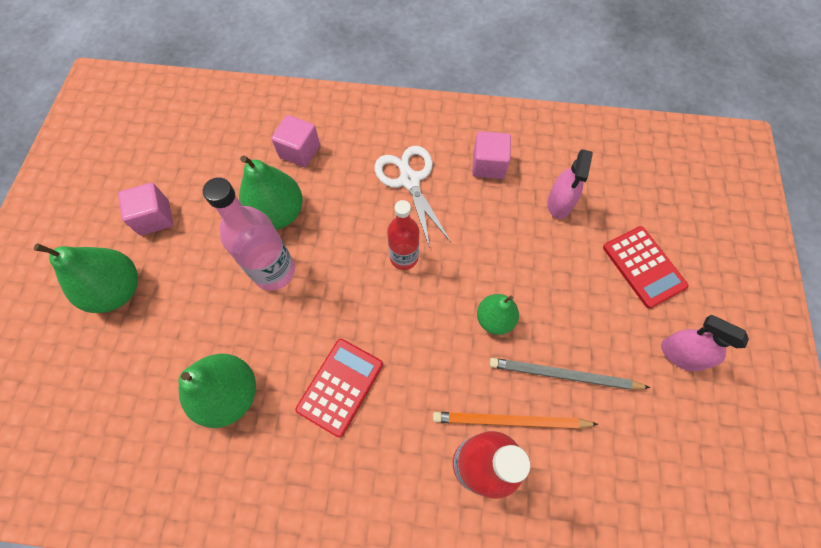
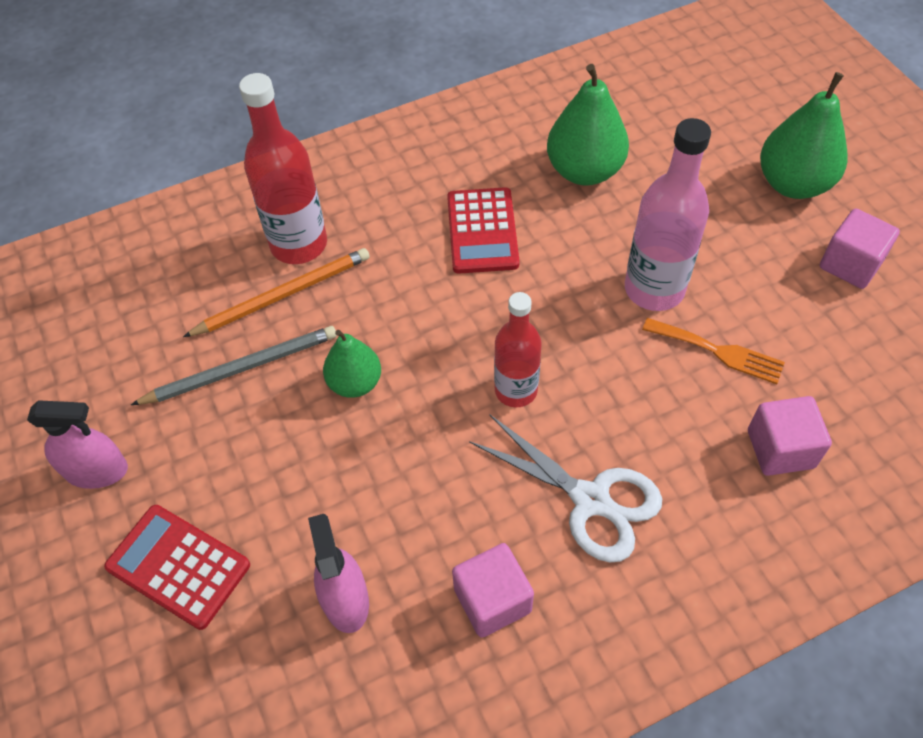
camera: 150 degrees right, 10 degrees down
green pear [239,155,303,230] -> orange fork [642,318,785,384]

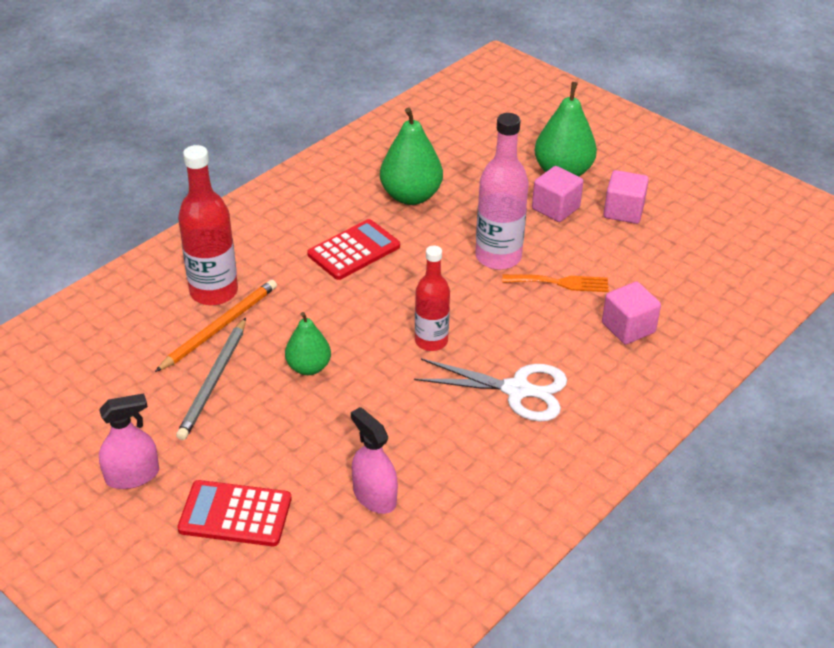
camera: 25 degrees left, 15 degrees down
grey pencil [131,326,337,405] -> grey pencil turned 150 degrees clockwise [176,318,246,440]
red calculator [447,187,520,274] -> red calculator turned 105 degrees counterclockwise [307,219,400,280]
pink cube [452,543,534,638] -> pink cube moved to [532,166,583,222]

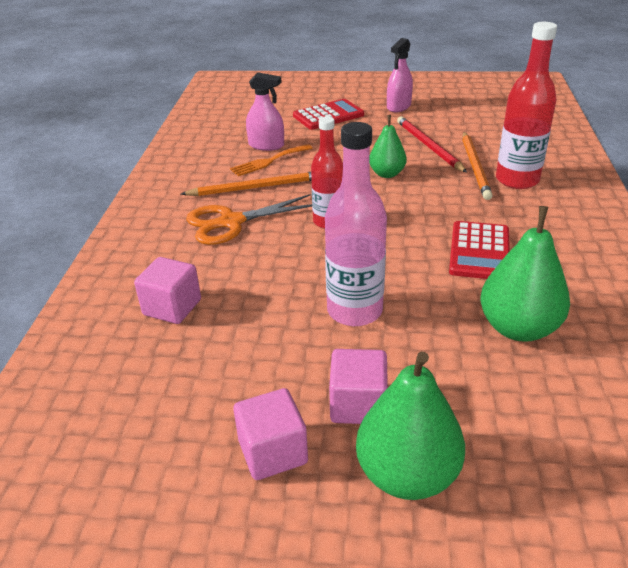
camera: 145 degrees right, 5 degrees down
grey pencil [176,318,246,440] -> red pencil [397,116,467,172]
white scissors [414,358,567,422] -> orange scissors [186,194,312,245]
orange fork [502,274,609,292] -> orange fork moved to [230,144,313,176]
none -> orange pencil [181,172,312,196]

